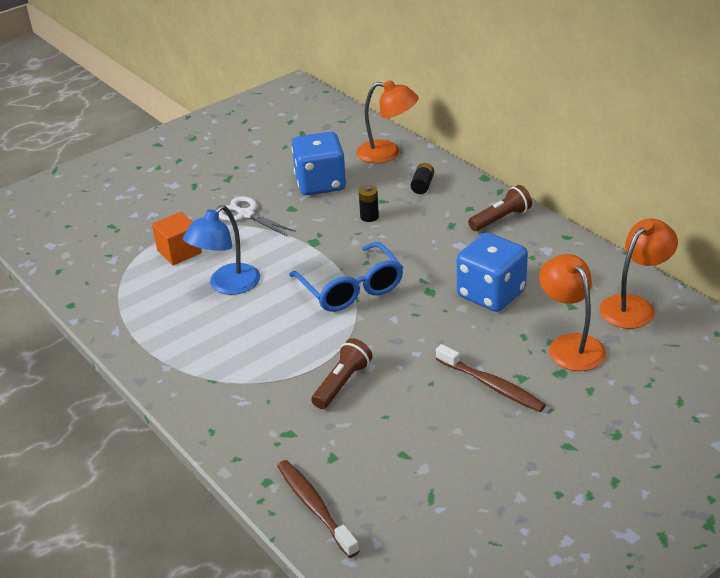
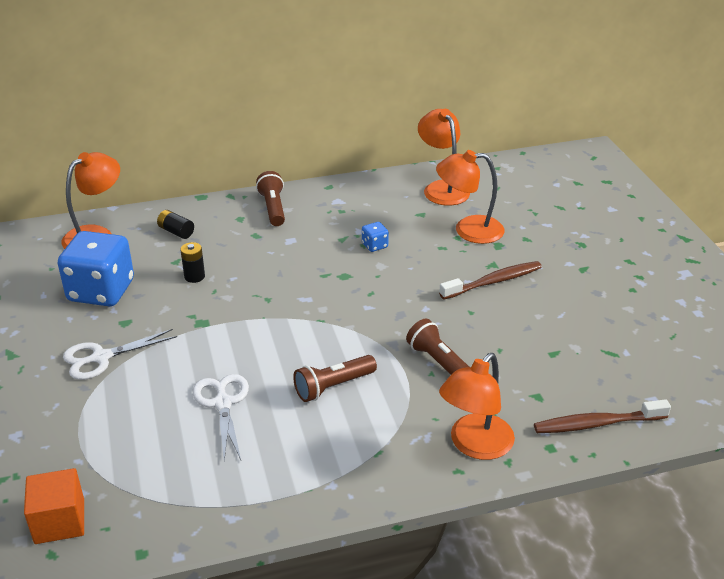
camera: 70 degrees left, 0 degrees up
orange cube [152,212,202,265] -> orange cube moved to [24,468,84,544]
blue lamp [183,205,260,295] -> white scissors [193,374,249,461]
blue glasses [289,242,403,312] -> none
blue dice [457,233,528,312] -> blue dice [362,222,389,252], size x0.42
none -> brown flashlight [293,355,377,402]
none -> orange lamp [439,353,515,460]

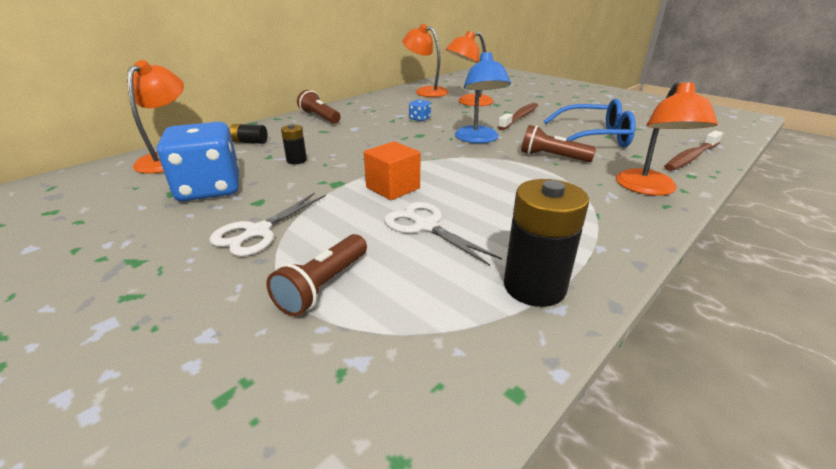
camera: 30 degrees left, 5 degrees down
orange cube [24,468,84,544] -> orange cube moved to [364,141,420,200]
brown flashlight [293,355,377,402] -> brown flashlight moved to [266,234,367,316]
none -> blue lamp [455,52,511,143]
none -> black battery [504,179,589,307]
none -> blue glasses [544,99,636,148]

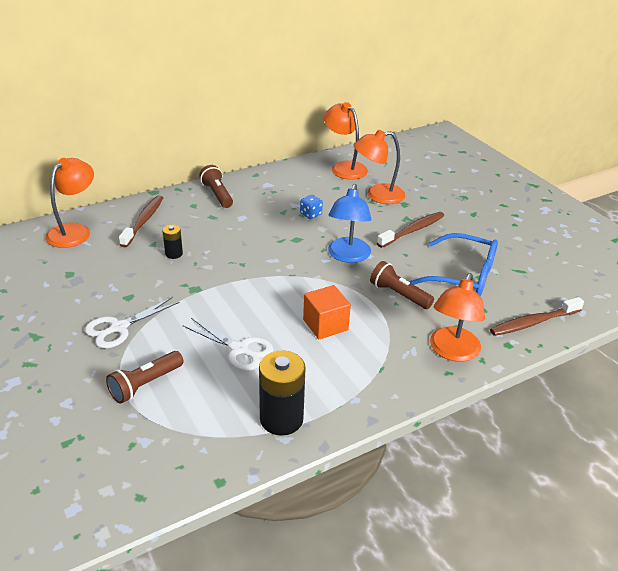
camera: 15 degrees right, 5 degrees up
blue dice [157,122,240,201] -> none
black battery [230,124,268,144] -> brown toothbrush [119,195,163,247]
orange cube [364,141,420,200] -> orange cube moved to [303,285,351,339]
white scissors [384,202,502,266] -> white scissors turned 150 degrees clockwise [183,318,274,371]

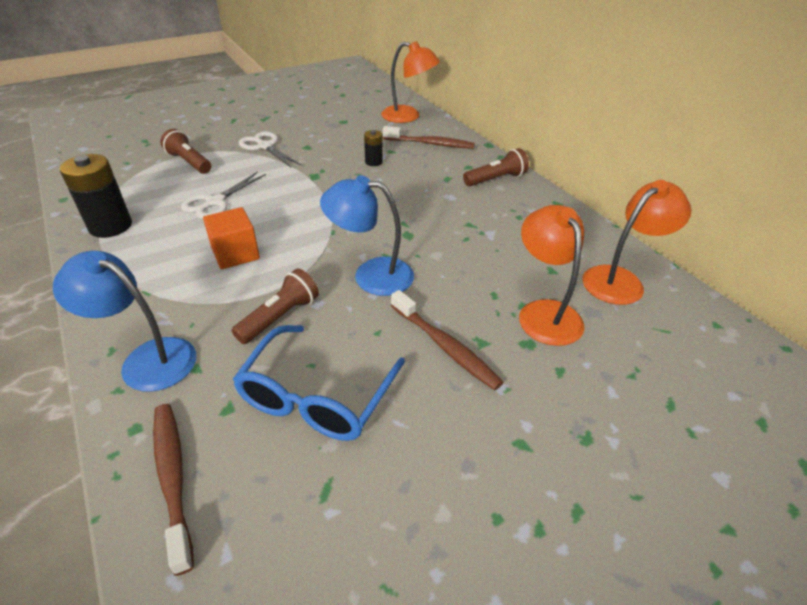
camera: 90 degrees right, 5 degrees up
blue dice [300,195,323,219] -> none
orange lamp [430,273,485,362] -> blue lamp [53,251,196,392]

